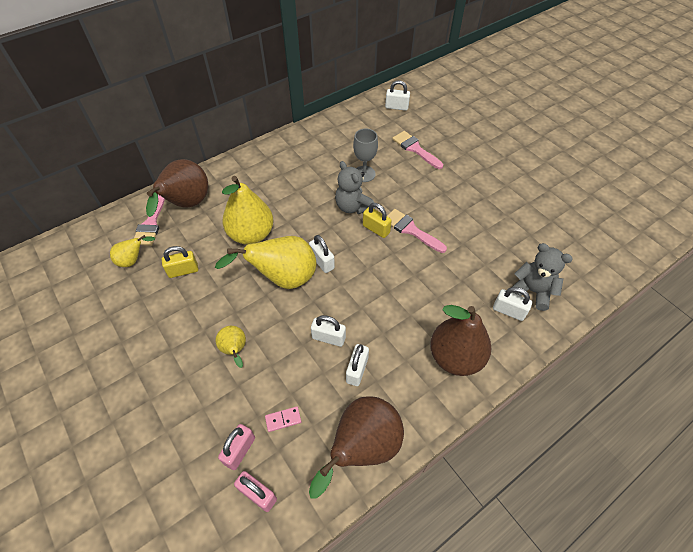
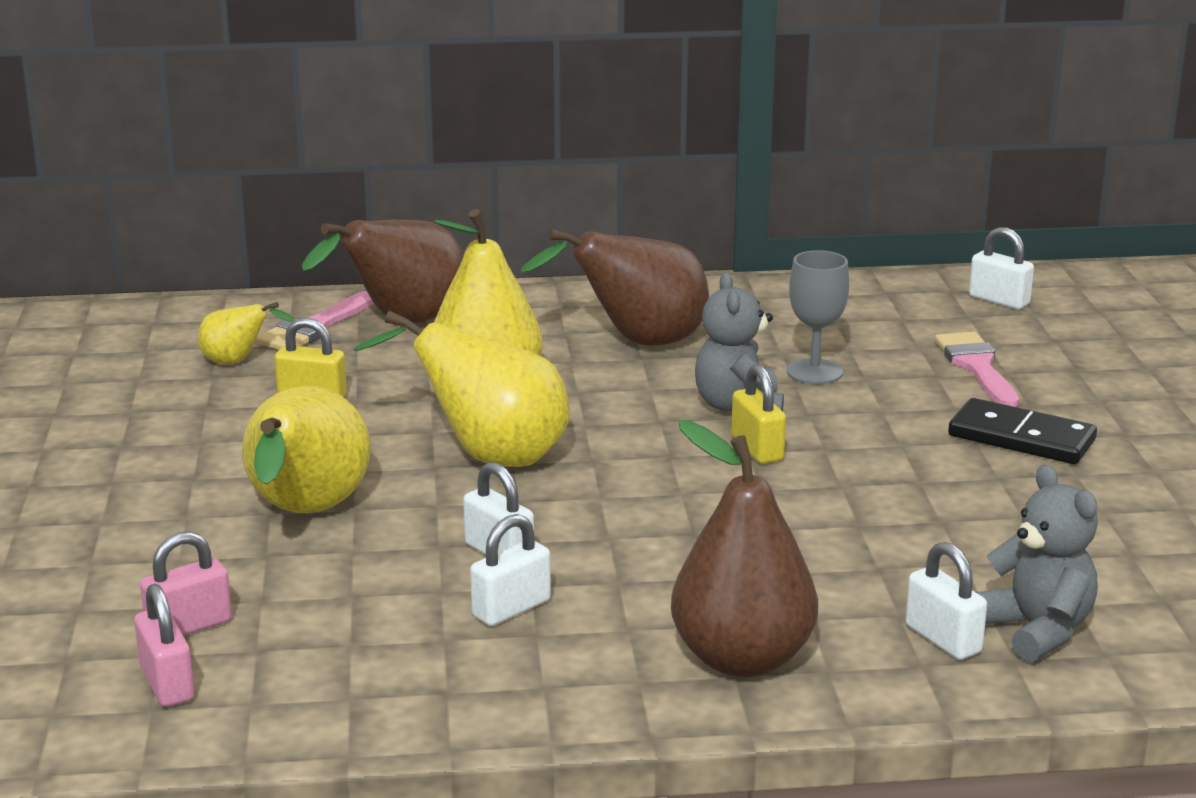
camera: 30 degrees right, 30 degrees down
yellow pear [215,326,246,368] -> yellow pear [242,386,370,513], size x1.95
pink domino [265,406,301,432] -> none
white padlock [309,235,335,273] -> none
brown pear [309,396,404,499] -> brown pear moved to [521,229,709,346]
pink brush [387,209,447,253] -> none
none -> black domino [948,398,1097,464]

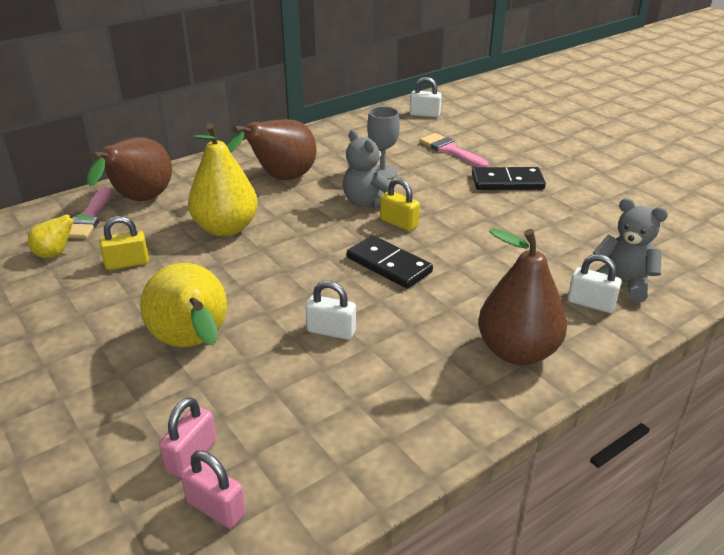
camera: 30 degrees left, 10 degrees up
yellow pear [353,311,570,467] -> none
white padlock [470,514,551,626] -> none
none -> black domino [347,235,433,289]

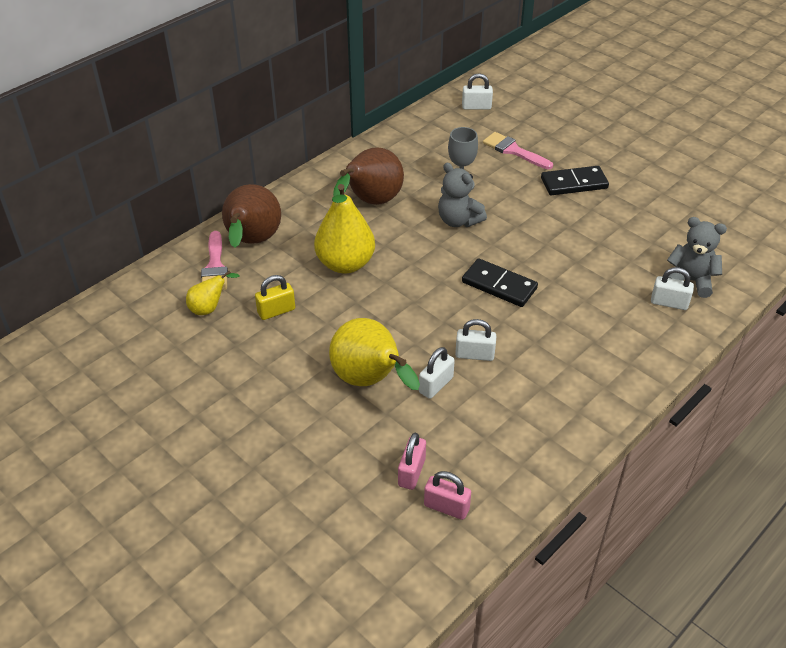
camera: 10 degrees left, 10 degrees up
yellow padlock [380,178,420,231] -> none
brown pear [478,228,567,365] -> none
none -> white padlock [419,347,455,399]

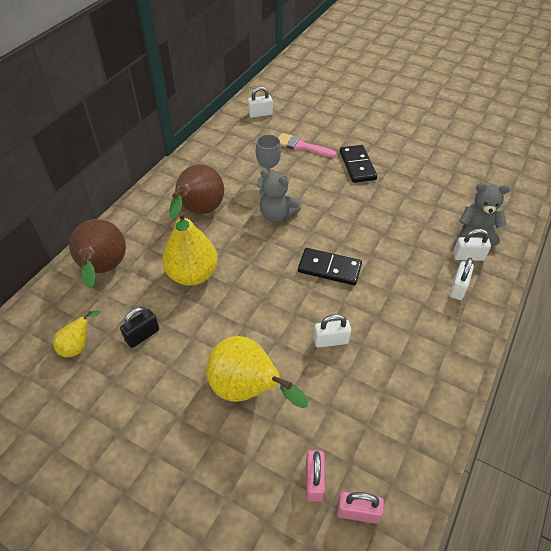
camera: 15 degrees left, 5 degrees up
pink brush [201,231,228,290] -> none
yellow padlock [255,275,295,320] -> black padlock [120,307,159,348]
white padlock [419,347,455,399] -> white padlock moved to [450,258,474,300]
black domino [541,166,609,195] -> black domino turned 75 degrees counterclockwise [340,145,377,183]

